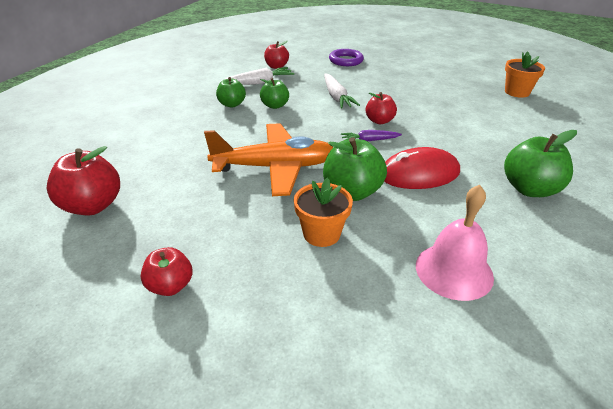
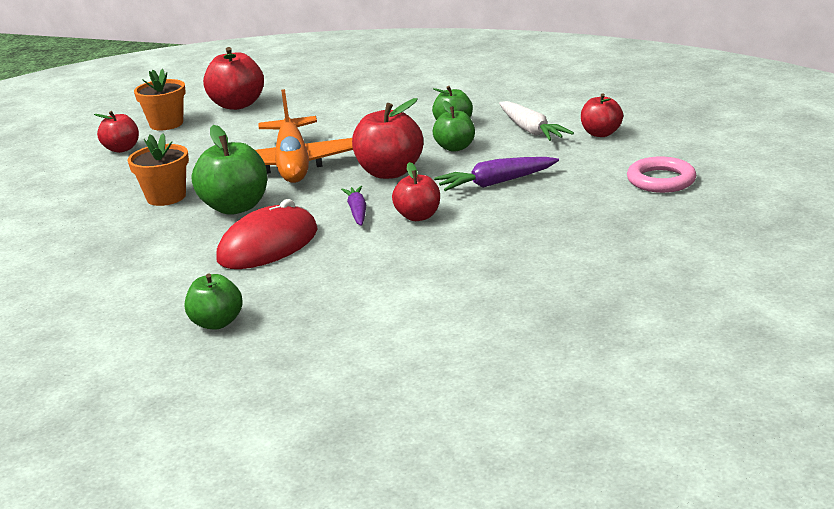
camera: 90 degrees right, 10 degrees down
white carrot [324,74,360,108] -> purple carrot [434,157,559,191]
purple ring [329,49,364,66] -> pink ring [627,156,696,193]
red mouse [384,147,460,189] -> red mouse turned 60 degrees clockwise [216,199,318,269]
pink bell [416,185,494,301] -> none
green apple [504,130,577,197] -> green apple [185,273,243,329], size x0.62
orange flower pot [505,52,545,98] -> orange flower pot moved to [134,69,186,130]
none -> red apple [352,98,423,179]

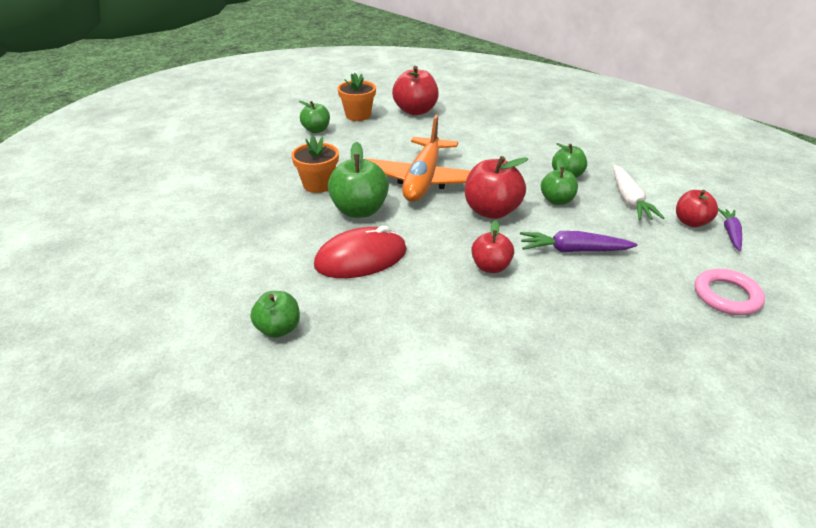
camera: 20 degrees right, 10 degrees up
red apple [94,111,139,153] -> green apple [299,101,330,133]
purple carrot [341,186,366,226] -> purple carrot moved to [718,208,742,251]

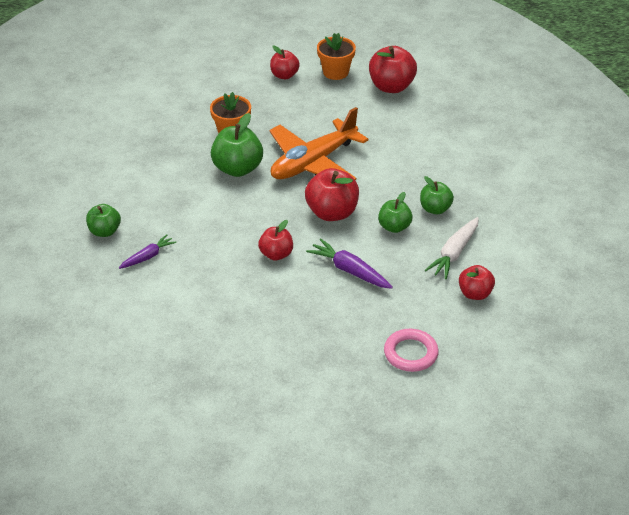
camera: 35 degrees right, 5 degrees up
green apple [299,101,330,133] -> red apple [270,45,300,79]
red mouse [314,226,407,278] -> none
purple carrot [718,208,742,251] -> purple carrot moved to [119,235,176,269]

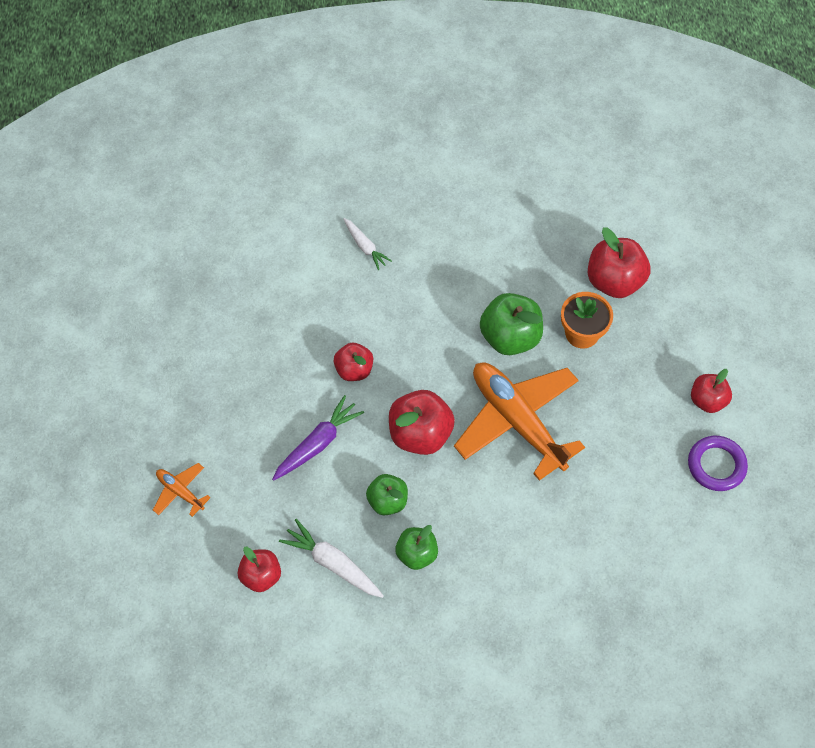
camera: 95 degrees right, 20 degrees up
green apple [86,204,121,237] -> none
purple carrot [119,235,176,269] -> white carrot [343,218,392,270]
orange flower pot [317,33,356,80] -> purple ring [688,436,748,491]
red apple [369,46,417,93] -> red apple moved to [588,227,650,298]
pink ring [384,329,439,372] -> orange plane [153,463,211,517]

